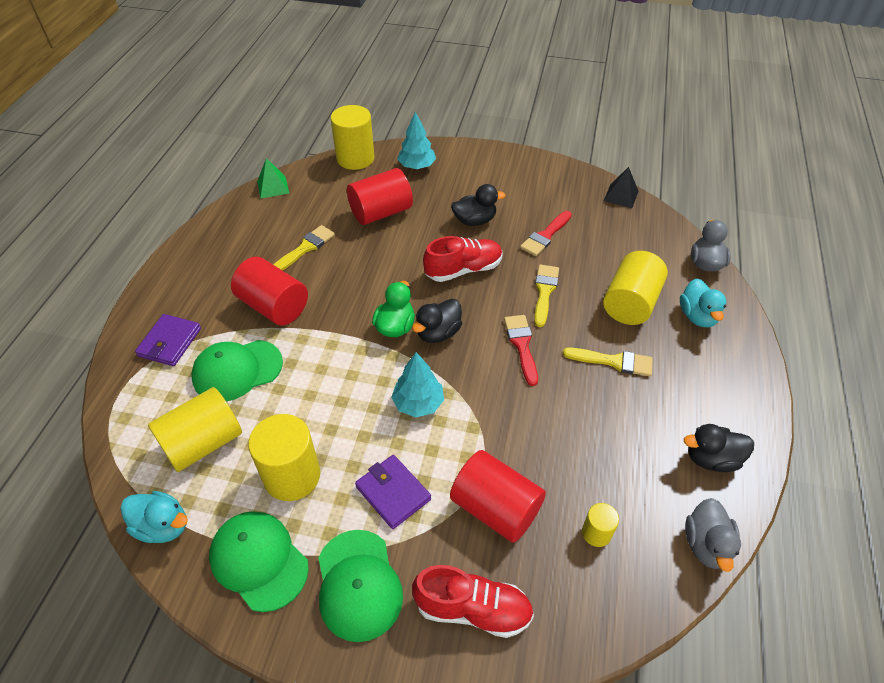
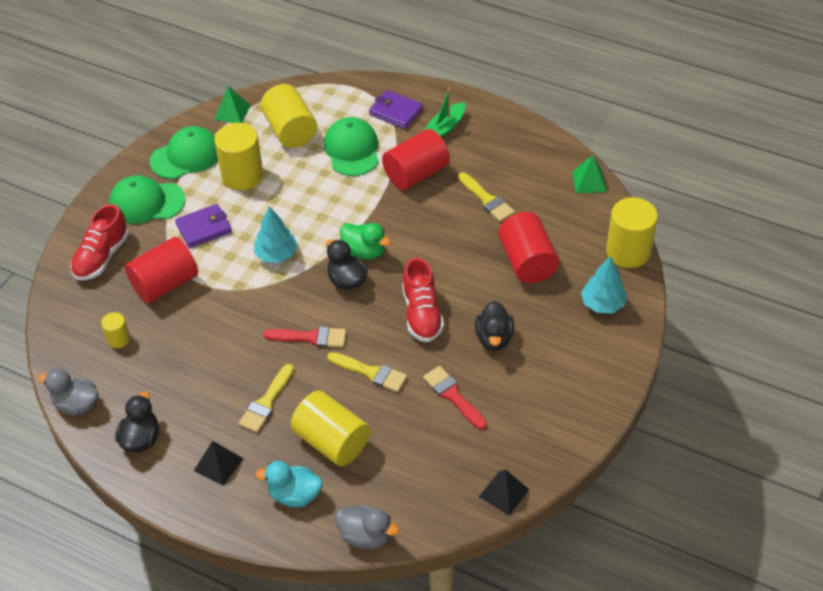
camera: 105 degrees right, 0 degrees up
turquoise duck [121,491,188,543] -> green pyramid [214,86,251,123]
none -> black pyramid [194,441,244,486]
none -> green boat [423,88,466,138]

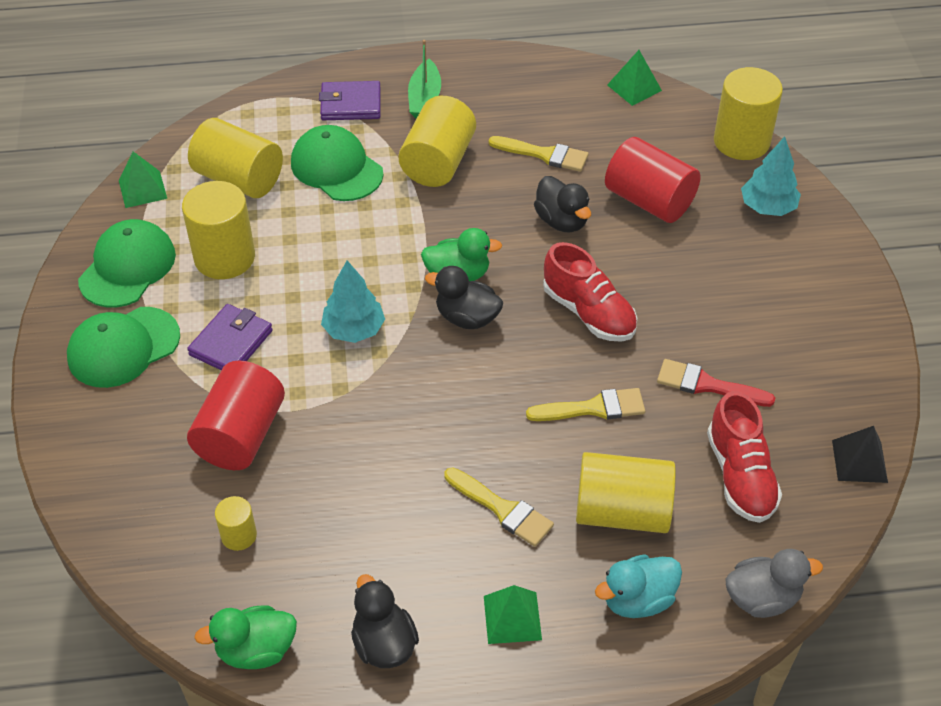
camera: 35 degrees left, 0 degrees up
grey duck [38,368,99,416] -> green duck [194,606,297,669]
red shoe [70,204,129,281] -> red shoe moved to [707,391,782,523]
black pyramid [194,441,244,486] -> green pyramid [484,585,542,644]
yellow brush [238,364,294,433] -> yellow brush turned 45 degrees counterclockwise [444,467,554,547]
red brush [263,326,346,347] -> none
red cylinder [382,129,450,190] -> yellow cylinder [398,96,476,187]
black duck [475,301,514,351] -> black duck moved to [534,176,591,232]

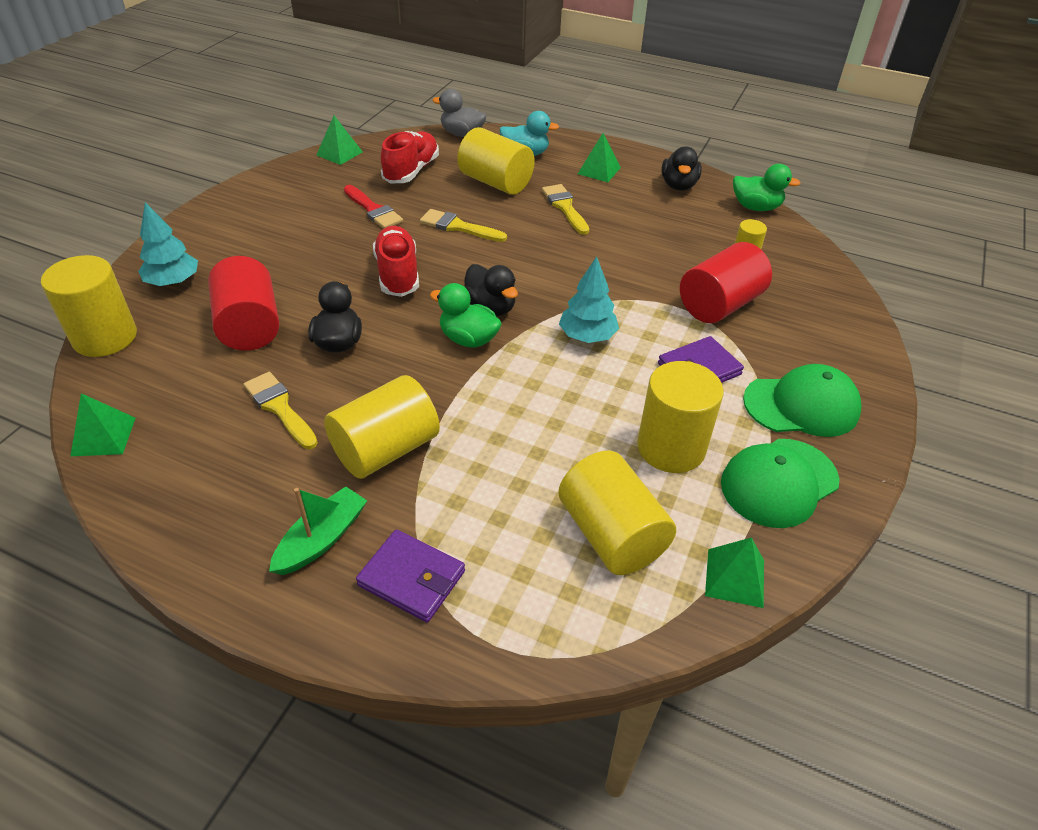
camera: 150 degrees left, 5 degrees down
green cap [291,125,383,201] -> none
black pyramid [832,426,888,483] -> green pyramid [317,116,363,165]

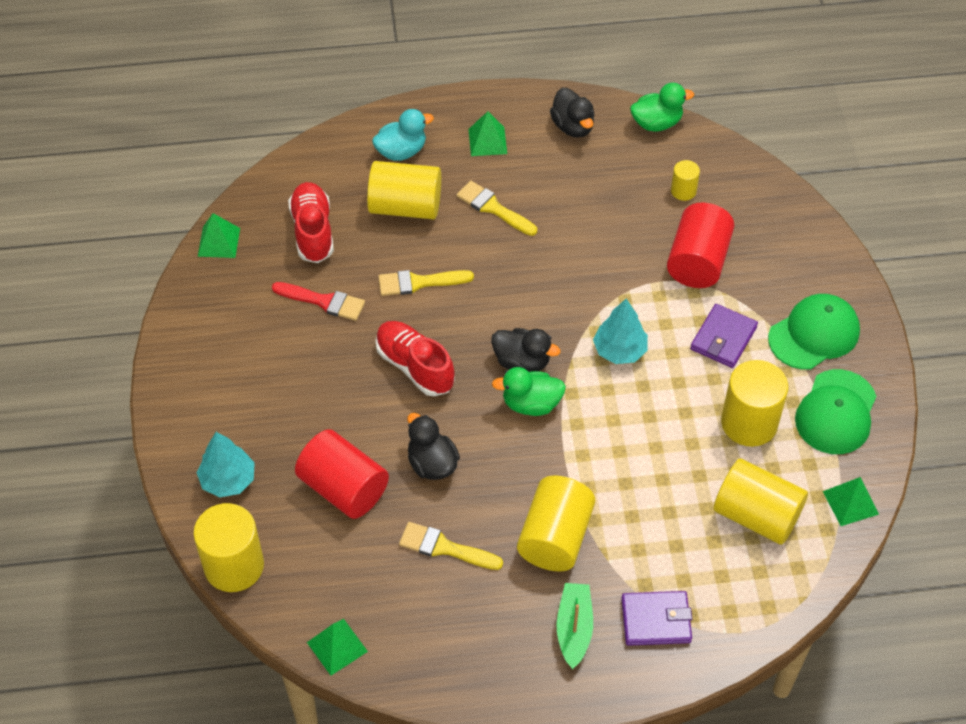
camera: 30 degrees left, 10 degrees up
grey duck [432,89,487,137] -> none

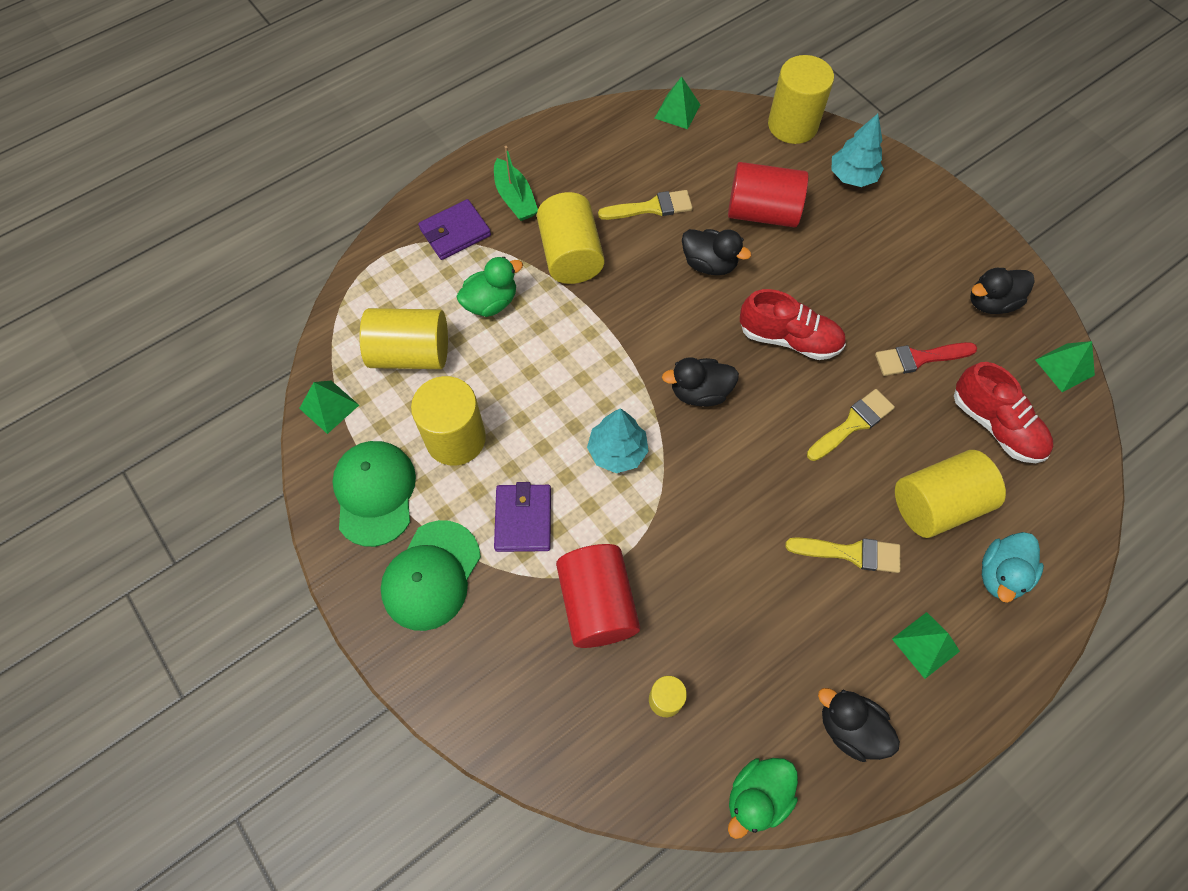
camera: 150 degrees right, 10 degrees up
green duck [492,367,566,416] -> green duck moved to [456,257,523,317]
none -> black duck [970,268,1035,314]

